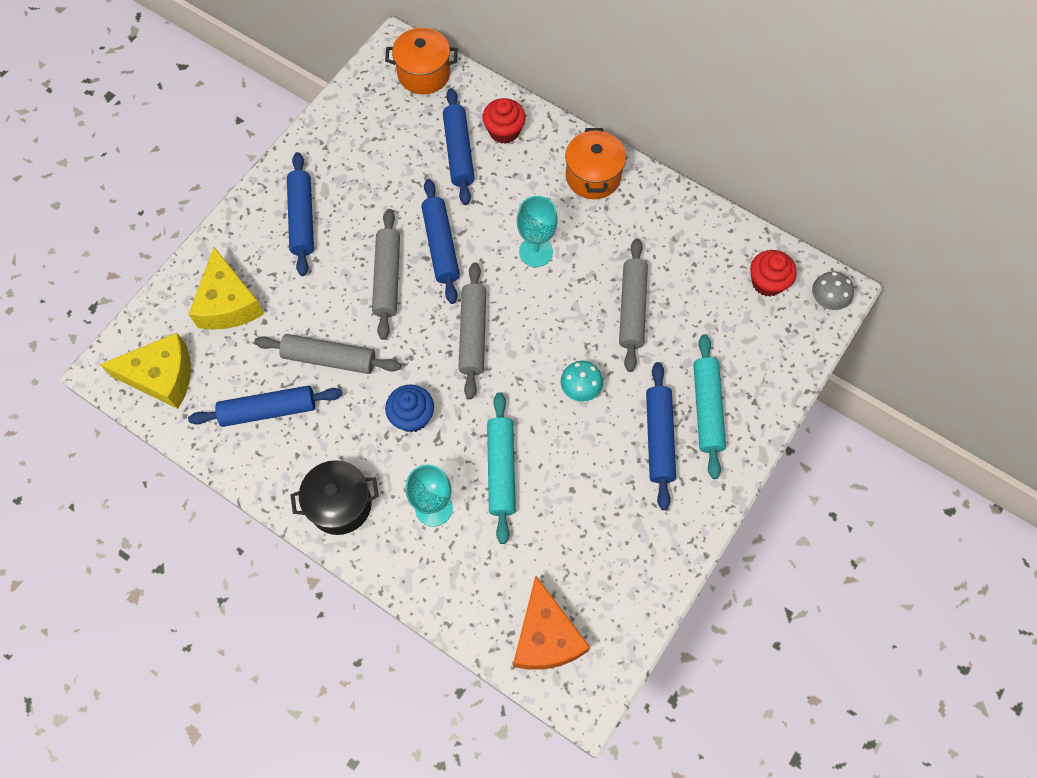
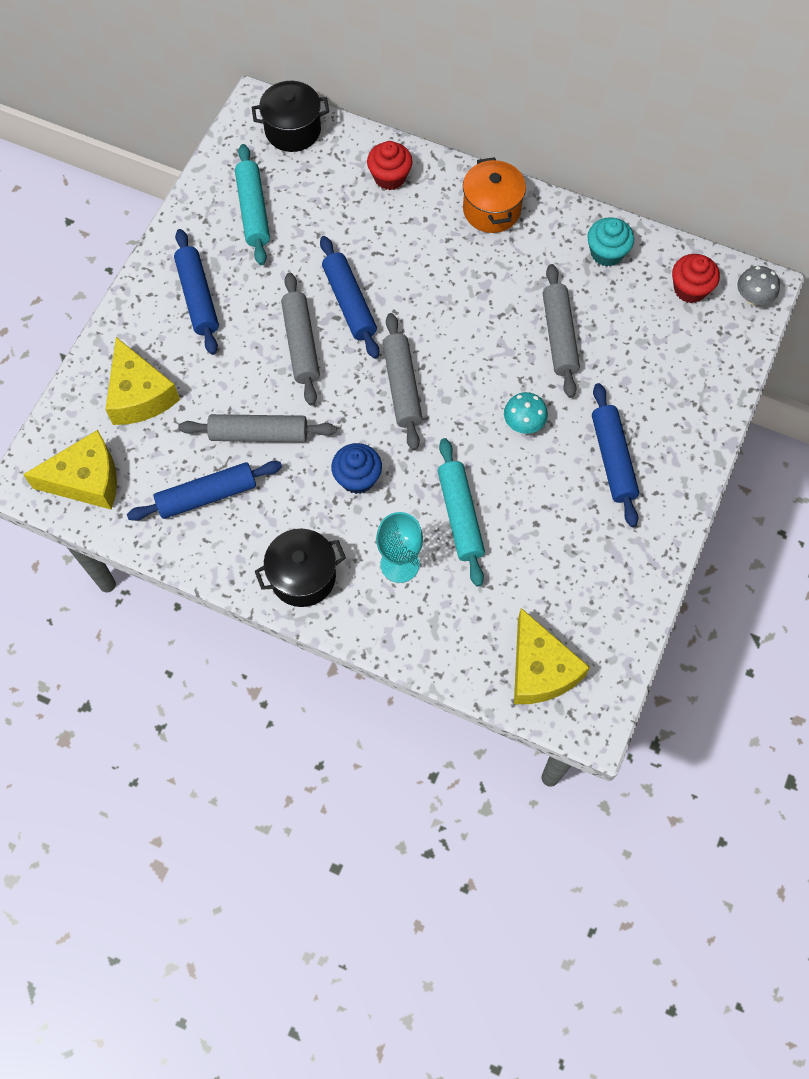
camera: 10 degrees left, 0 degrees up
orange pot [385,28,458,94] -> black pot [252,81,329,152]
blue rolling pin [443,88,474,205] -> none
orange cheese [513,575,590,670] -> yellow cheese [514,608,590,704]
turquoise goblet [517,196,558,267] -> none
turquoise rolling pin [693,334,726,479] -> turquoise rolling pin moved to [235,144,270,265]
none -> turquoise cupcake [587,217,634,267]

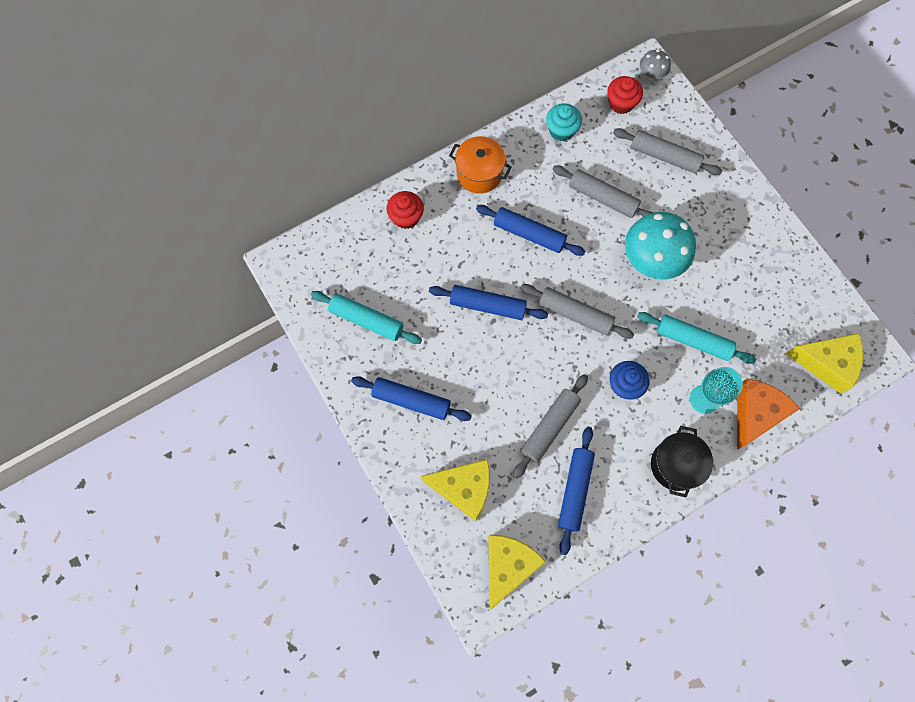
camera: 55 degrees left, 5 degrees up
black pot [252,81,329,152] -> none
grey rolling pin [281,272,320,405] -> grey rolling pin moved to [613,128,722,175]
turquoise mushroom [504,392,548,434] -> turquoise mushroom [625,212,696,280], size x2.06
blue rolling pin [592,383,639,527] -> blue rolling pin moved to [476,205,586,256]
none -> orange cheese [737,379,800,450]

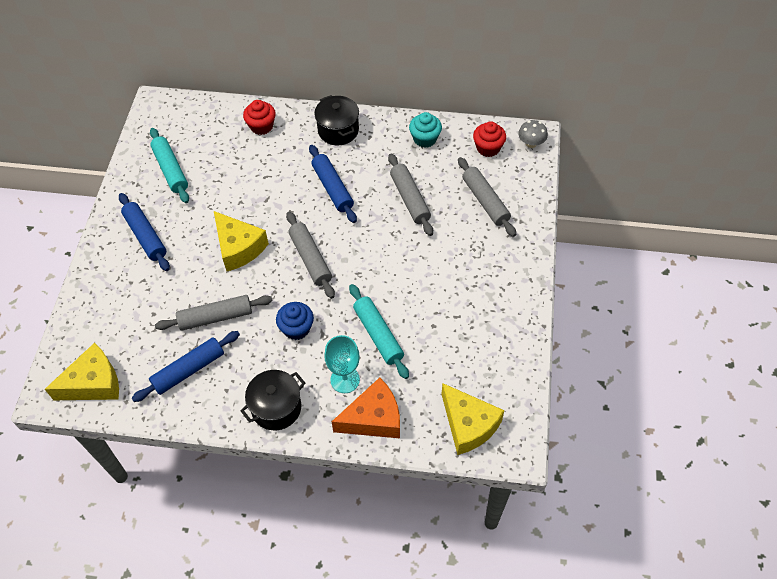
camera: 40 degrees right, 15 degrees down
yellow cheese [420,459,490,522] -> yellow cheese moved to [214,211,269,271]
blue rolling pin [429,285,548,320] -> none
orange pot [449,136,512,194] -> black pot [314,95,359,145]
turquoise mushroom [625,212,696,280] -> none

